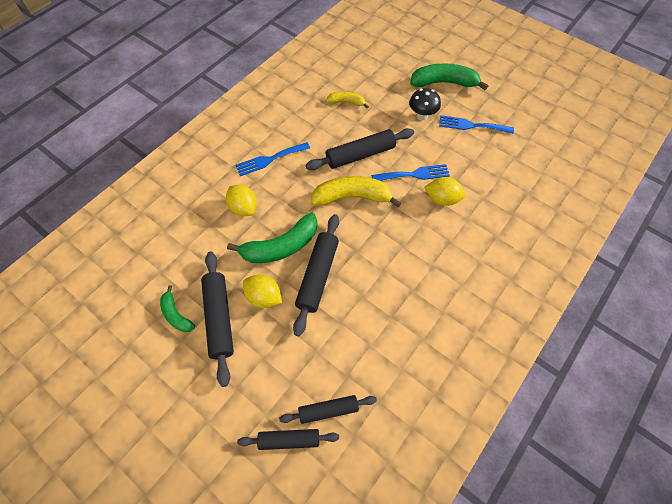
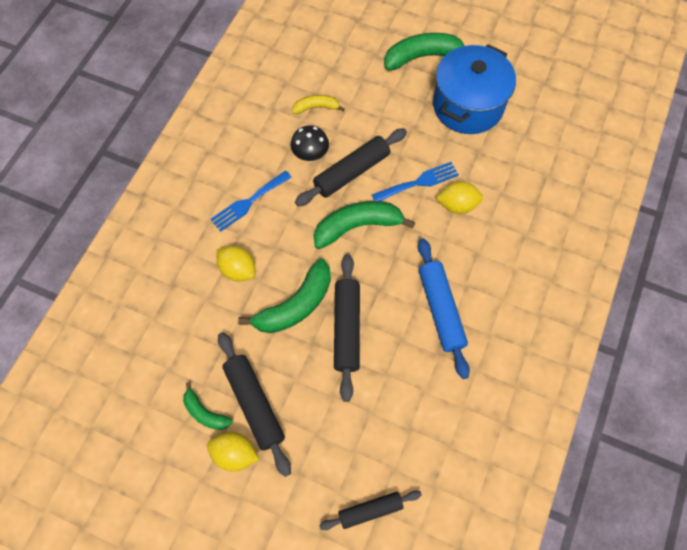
camera: 15 degrees left, 5 degrees up
yellow lemon [243,274,282,308] -> yellow lemon moved to [207,432,259,472]
black rolling pin [279,395,377,424] -> none
yellow banana [311,176,401,208] -> green banana [314,201,415,249]
black mushroom [409,88,441,121] -> black mushroom moved to [291,125,329,162]
blue fork [439,115,514,134] -> blue pot [433,44,516,134]
none -> blue rolling pin [418,238,470,379]

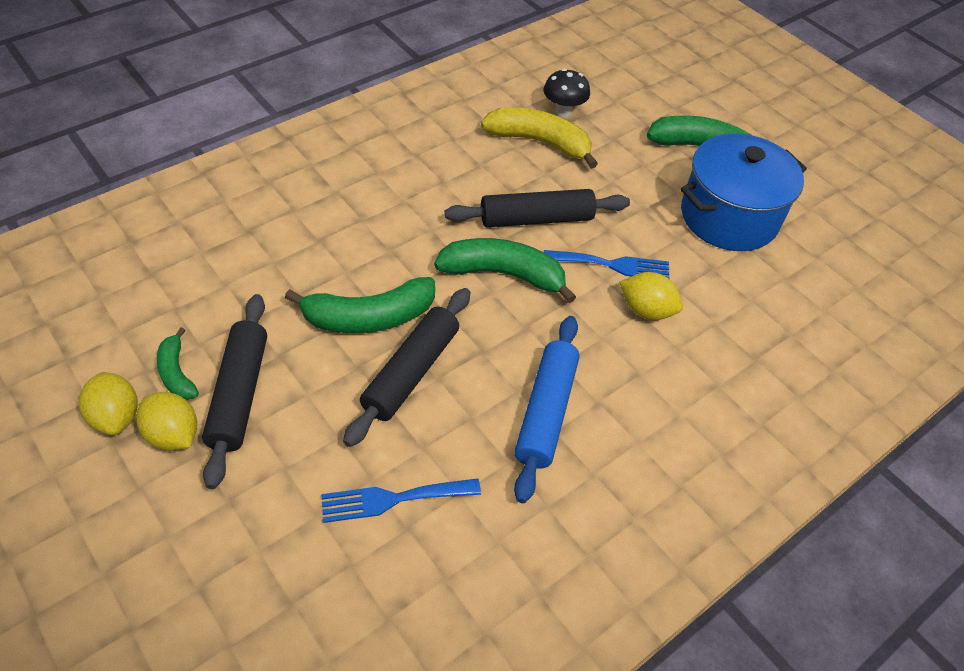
camera: 25 degrees right, 15 degrees down
blue fork [210,171,292,232] -> blue fork moved to [321,478,481,523]
yellow lemon [216,246,255,282] -> yellow lemon moved to [79,372,138,435]
black mushroom [291,125,329,162] -> black mushroom moved to [544,69,590,118]
yellow banana [292,95,345,114] -> yellow banana [481,107,598,169], size x1.81
black rolling pin [319,490,422,530] -> none

